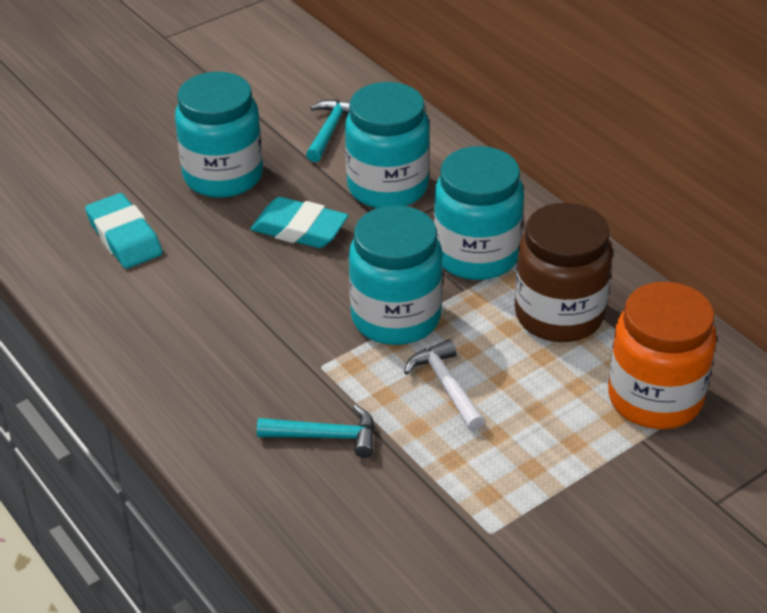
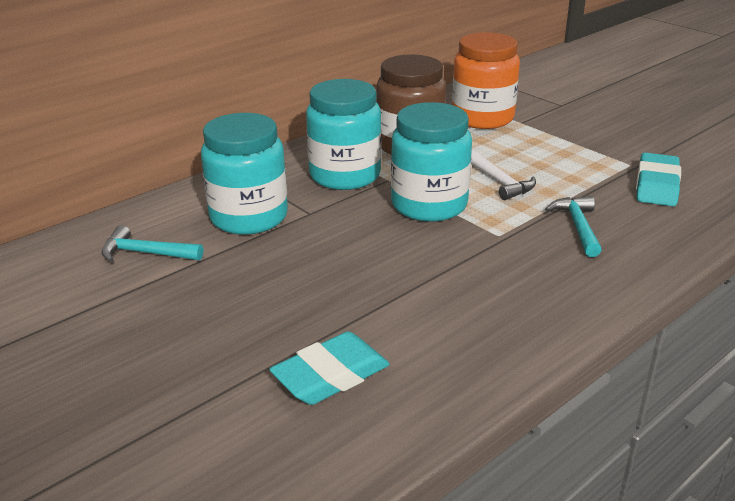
camera: 95 degrees left, 10 degrees down
turquoise jar [175,72,263,198] -> none
turquoise eraser [251,197,349,248] -> turquoise eraser moved to [636,153,681,206]
white hammer [404,339,485,431] -> white hammer turned 90 degrees counterclockwise [471,150,536,200]

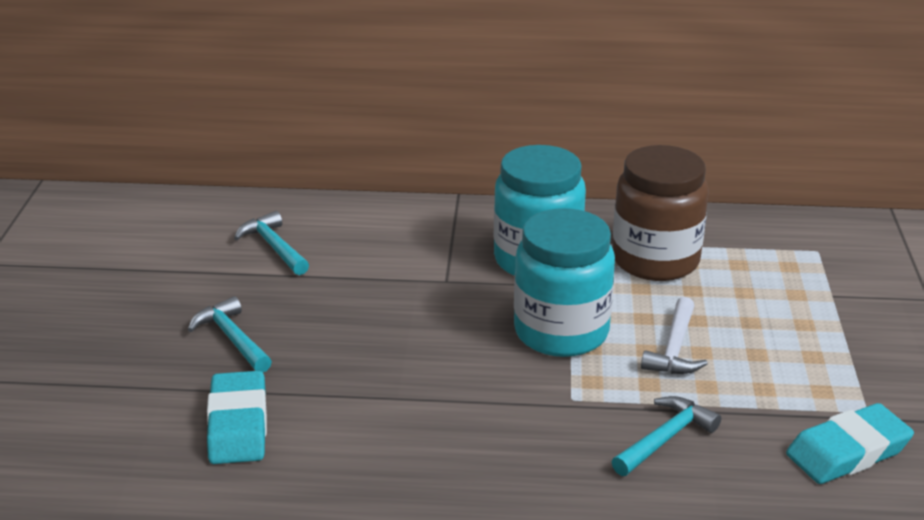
camera: 45 degrees right, 0 degrees up
turquoise jar [201,113,288,235] -> none
turquoise eraser [269,331,390,405] -> turquoise eraser turned 75 degrees clockwise [207,371,267,464]
orange jar [452,32,520,129] -> none
none -> turquoise hammer [188,296,272,372]

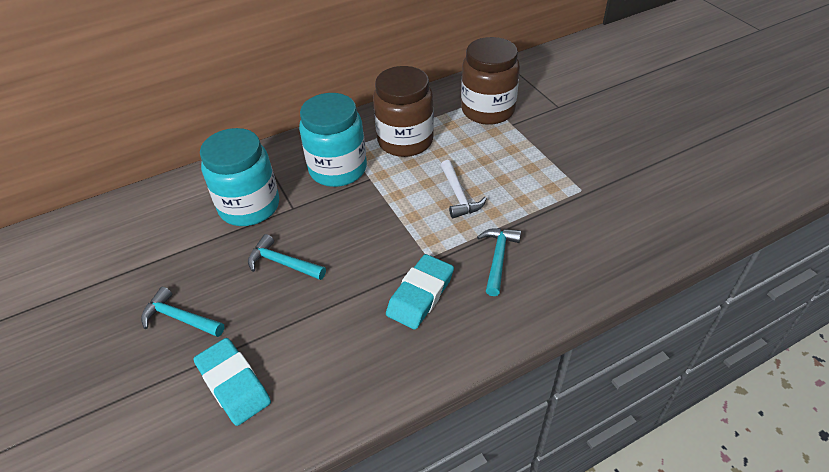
camera: 30 degrees left, 15 degrees up
turquoise hammer [234,211,309,275] -> turquoise hammer moved to [248,234,326,280]
turquoise jar [514,208,615,357] -> turquoise jar moved to [200,128,279,226]
turquoise eraser [786,403,914,484] -> turquoise eraser moved to [386,254,454,329]
none -> brown jar [461,37,520,125]

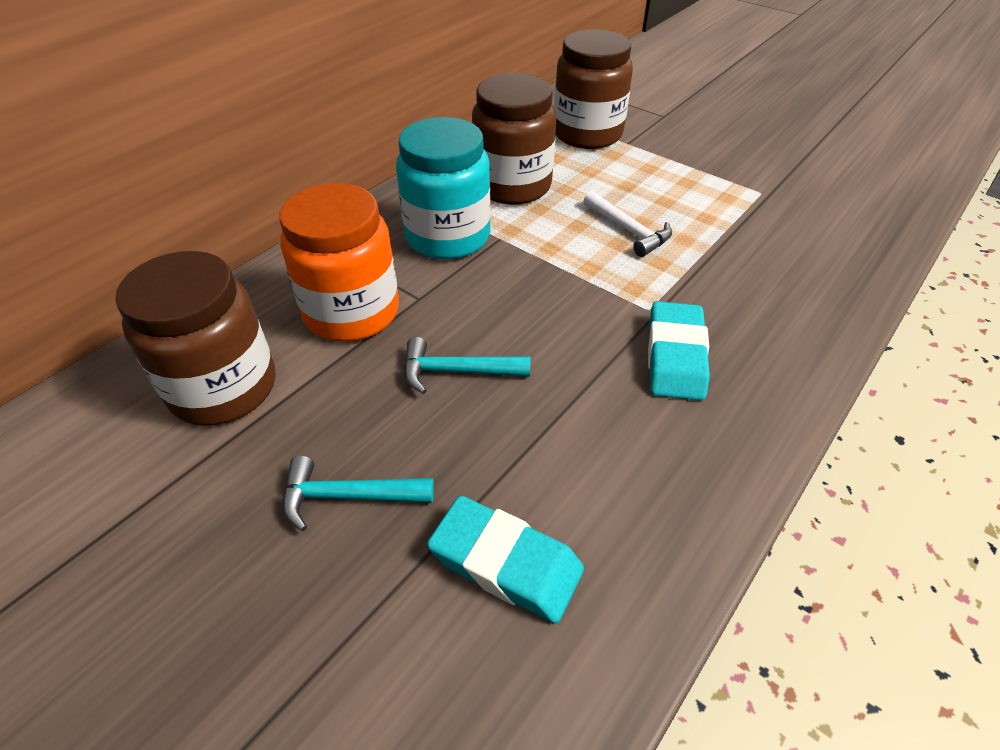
camera: 25 degrees left, 0 degrees up
turquoise jar [200,128,279,226] -> orange jar [280,183,399,342]
turquoise hammer [477,228,521,296] -> none
none -> brown jar [115,251,275,426]

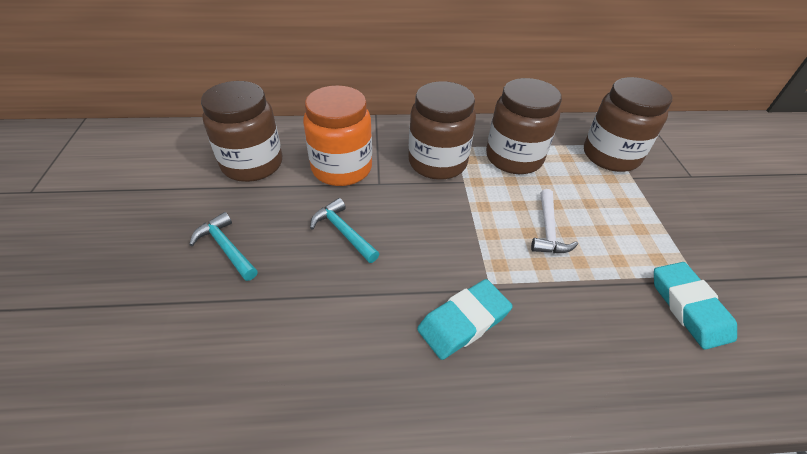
camera: 45 degrees right, 0 degrees up
turquoise jar [396,117,491,260] -> brown jar [408,81,476,180]
turquoise eraser [427,496,584,623] -> turquoise eraser moved to [654,262,737,350]

